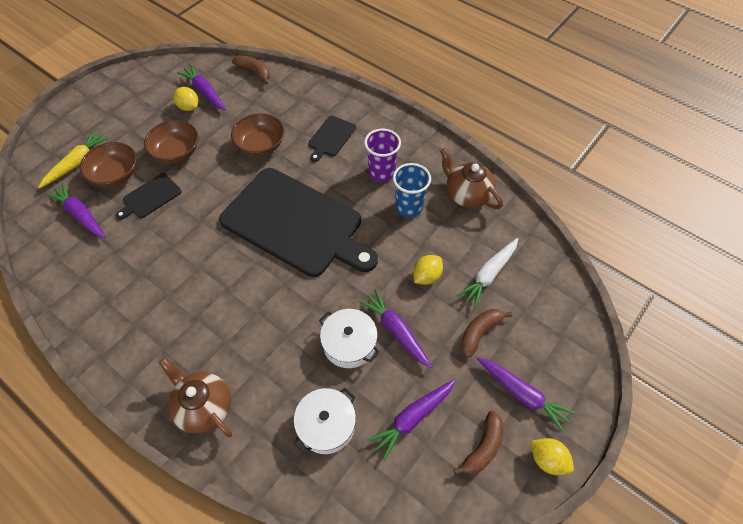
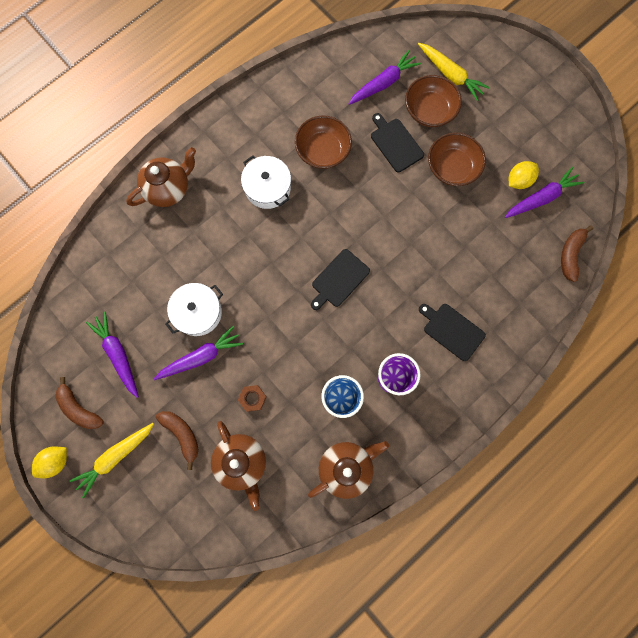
camera: 100 degrees right, 20 degrees up
black cutting board [219,168,378,277] -> black cutting board [311,249,370,310], size x0.41
brown bowl [231,113,285,156] -> brown bowl moved to [295,115,352,169]
brown banana [232,55,270,85] -> brown banana turned 150 degrees clockwise [561,226,593,282]
white pot [293,388,356,454] -> white pot moved to [241,155,291,209]
yellow lemon [413,255,443,285] -> brown nut [238,385,266,412]
white carrot [457,238,518,308] -> brown teapot [211,421,266,511]
purple carrot [477,357,575,432] -> yellow carrot [70,423,154,498]

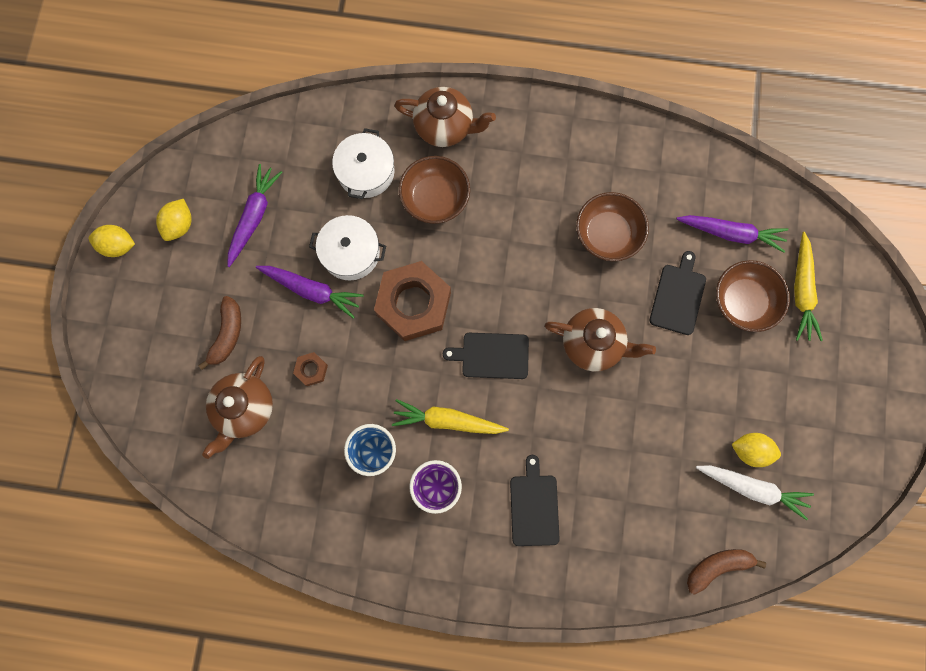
camera: 50 degrees right, 0 degrees up
brown banana [55,377,104,429] -> yellow lemon [156,199,192,241]
yellow carrot [70,423,154,498] -> yellow carrot moved to [392,399,509,434]
white pot [241,155,291,209] -> white pot moved to [332,128,395,199]
brown teapot [308,441,389,499] -> brown teapot moved to [545,308,656,371]
brown bowl [428,132,486,186] -> brown bowl moved to [399,156,470,224]
purple carrot [505,167,584,218] -> white carrot [696,465,814,520]
none -> brown nut [374,261,451,341]

